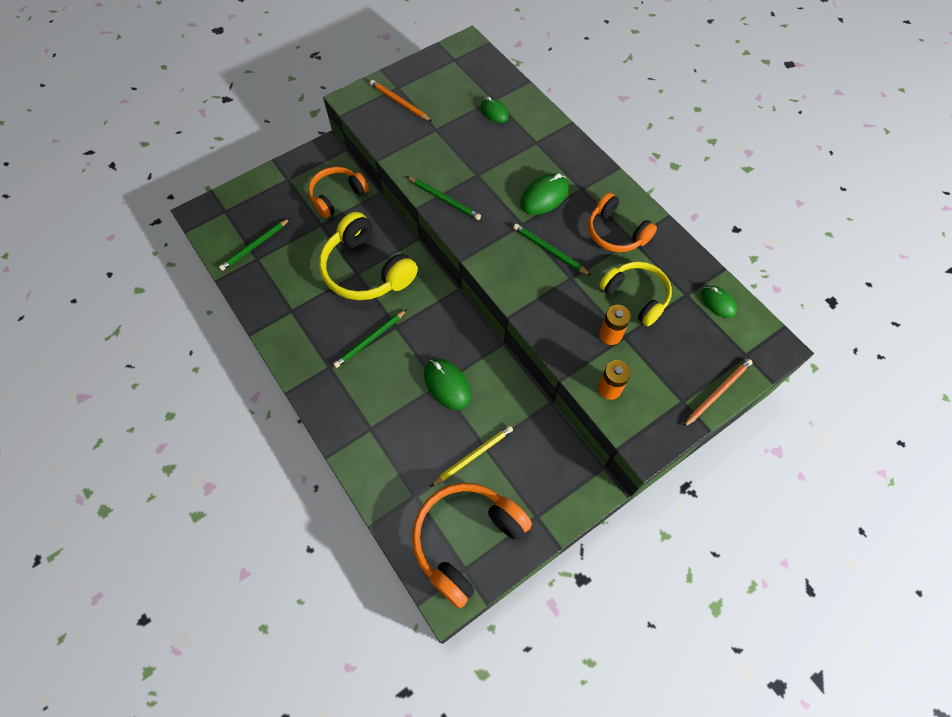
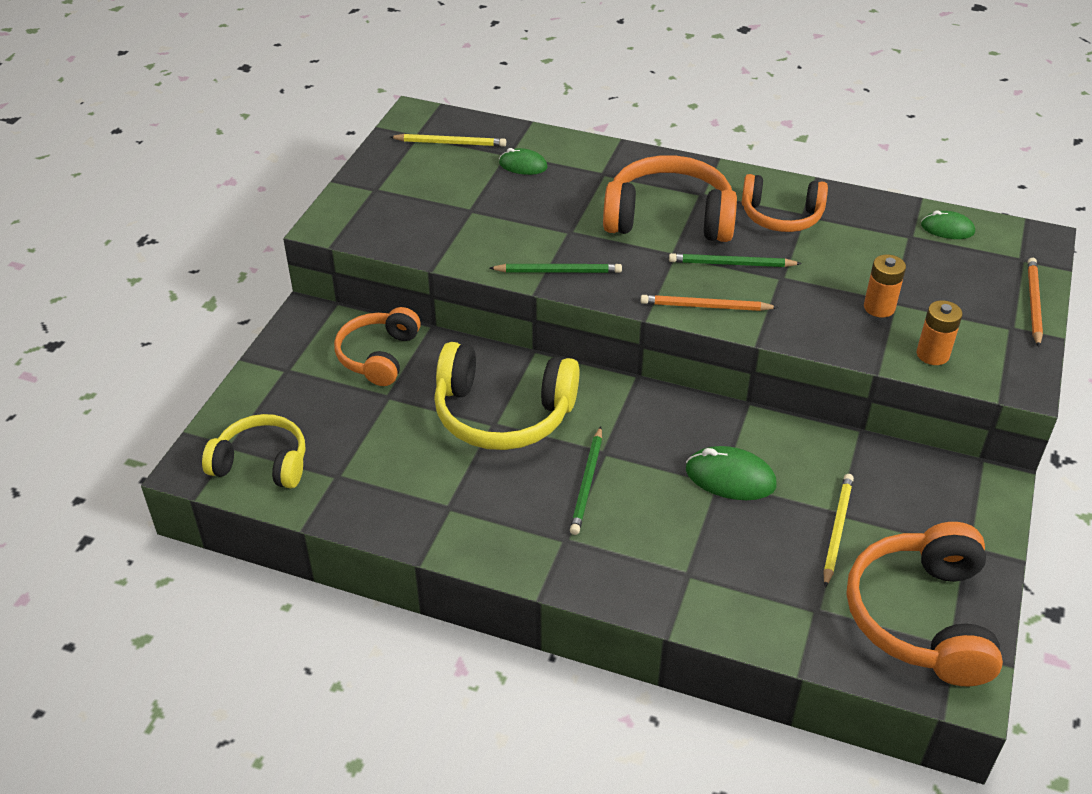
camera: 35 degrees left, 20 degrees down
green pencil [219,218,290,271] -> none
orange pencil [370,80,432,121] -> orange pencil moved to [641,295,779,311]
green mouse [520,173,569,215] -> orange headphones [603,155,737,242]
yellow headphones [599,261,672,326] -> yellow headphones moved to [202,414,305,488]
none -> yellow pencil [390,134,506,147]

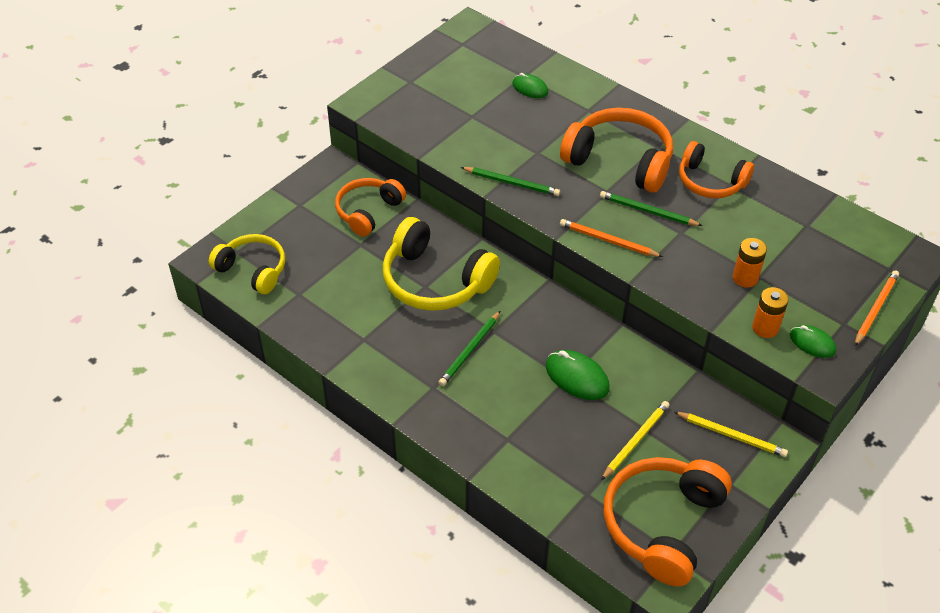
camera: 20 degrees right, 5 degrees up
yellow pencil [390,134,506,147] -> yellow pencil moved to [674,412,788,457]
green mouse [921,211,975,239] -> green mouse moved to [790,325,836,358]

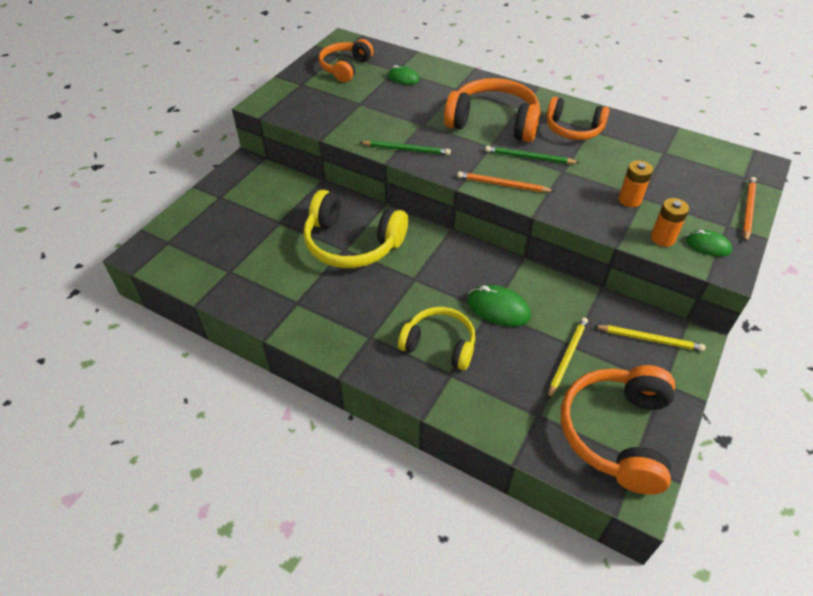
camera: 10 degrees left, 0 degrees up
yellow headphones [209,234,285,294] -> yellow headphones moved to [398,307,475,370]
orange headphones [335,178,406,237] -> orange headphones moved to [319,39,373,82]
green pencil [438,311,500,386] -> none

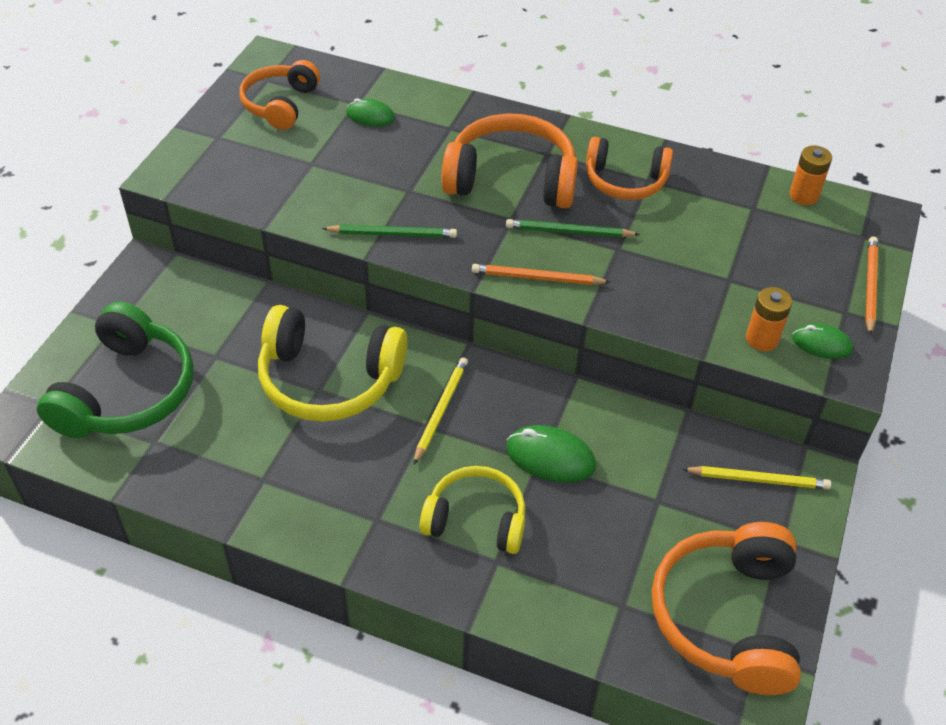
camera: 10 degrees left, 0 degrees up
yellow pencil [548,317,588,399] -> yellow pencil moved to [414,357,468,464]
orange battery [619,160,653,207] -> orange battery moved to [789,146,832,205]
none -> green headphones [37,302,194,438]

